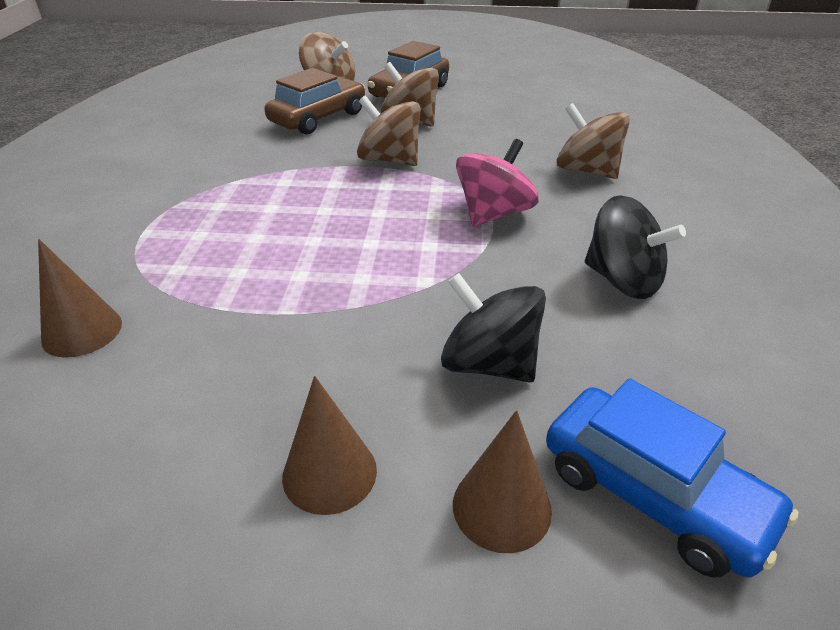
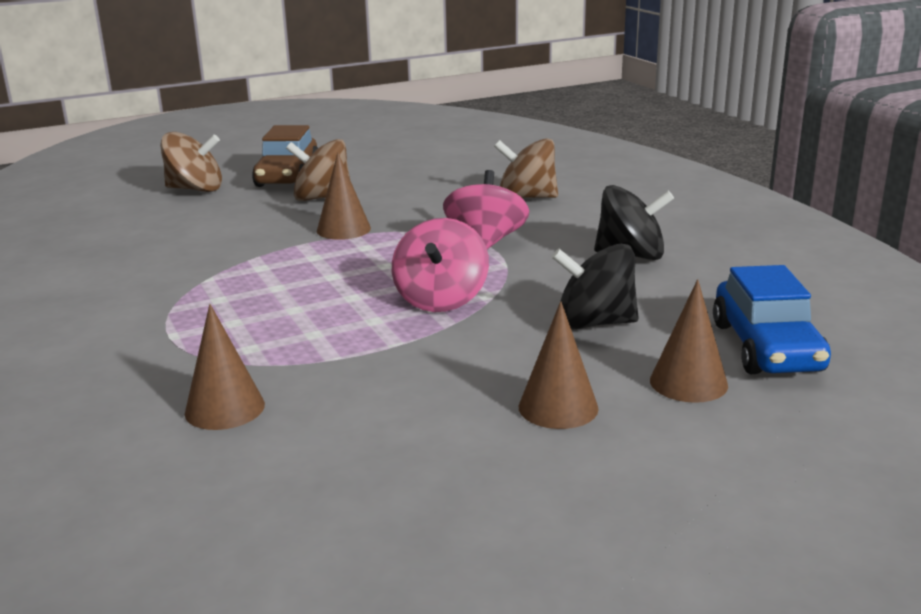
camera: 30 degrees left, 15 degrees down
brown car [264,68,365,135] -> none
brown spinning top [357,96,421,166] -> brown cone [317,152,371,240]
blue car [546,378,799,578] -> blue car turned 75 degrees clockwise [713,265,831,374]
none -> pink spinning top [392,218,489,312]

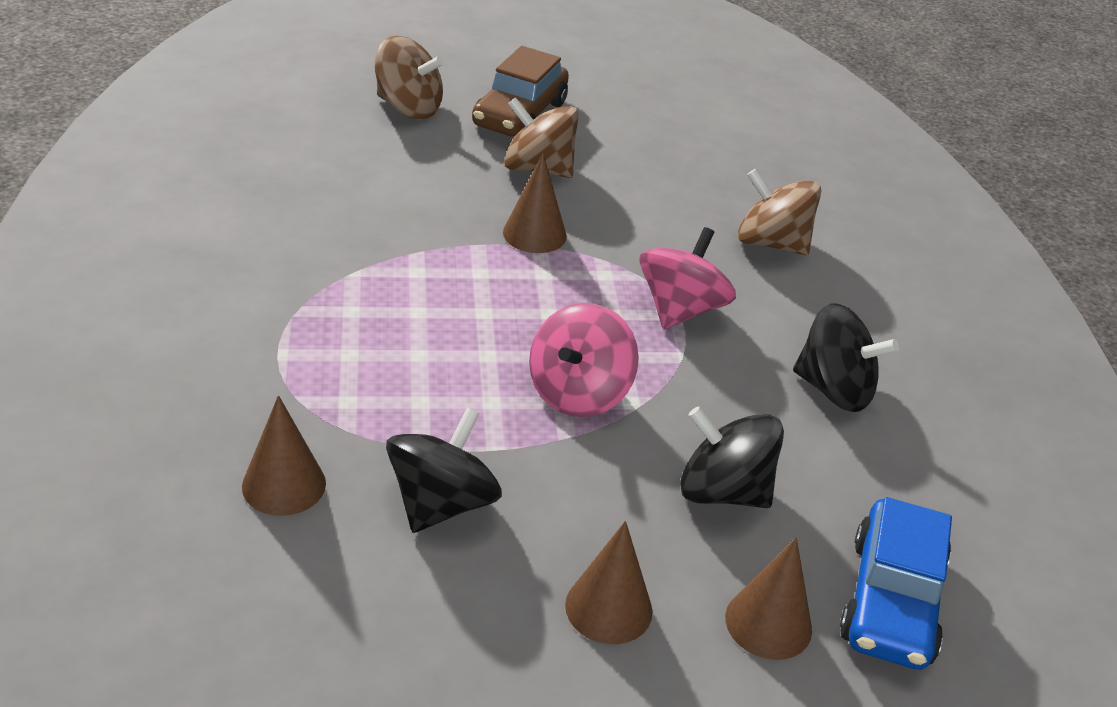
camera: 15 degrees right, 15 degrees up
none -> black spinning top [386,407,502,533]

